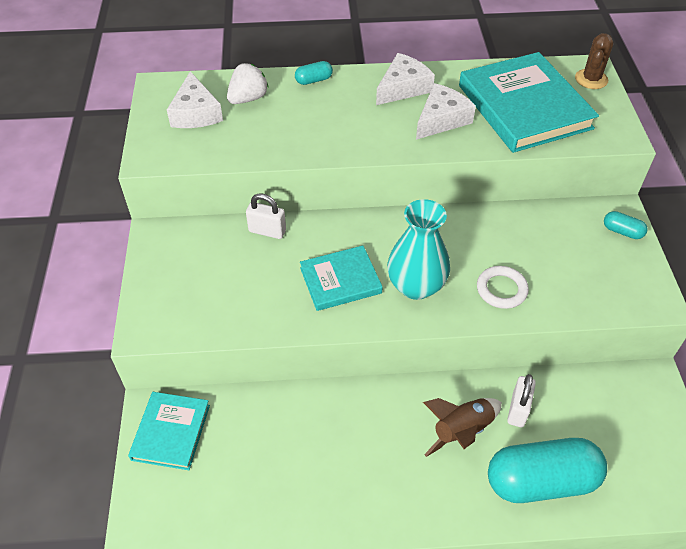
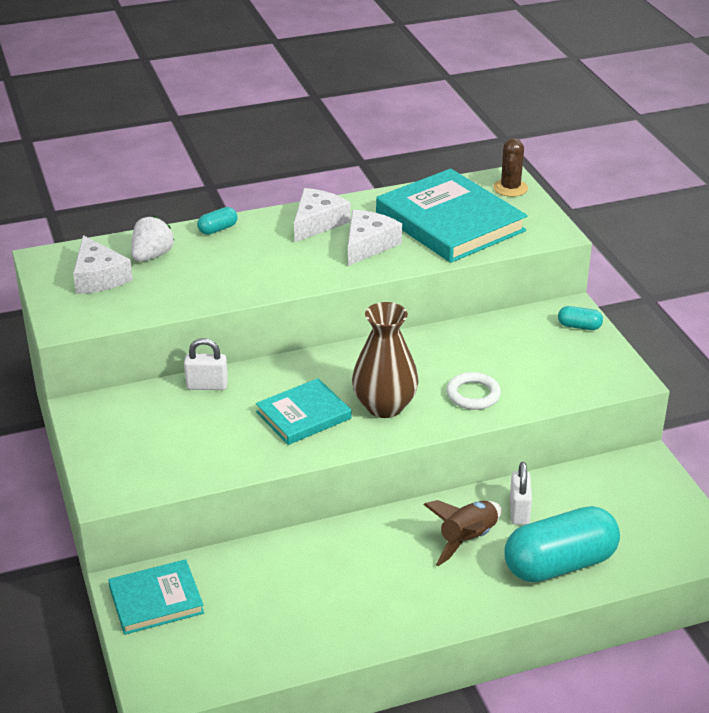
camera: 15 degrees left, 15 degrees down
turquoise book [128,392,210,470] -> turquoise book turned 75 degrees clockwise [108,559,204,635]
turquoise vase [387,199,450,300] -> brown vase [352,302,419,418]

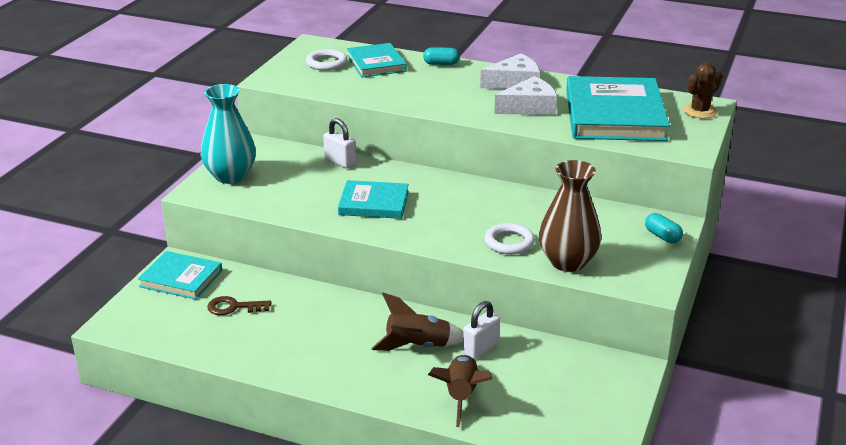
camera: 40 degrees right, 5 degrees down
white cheese [73,235,133,294] -> white ring [306,49,347,71]
white strawberry [131,216,175,262] -> turquoise book [347,43,407,78]
brown vase [352,302,419,418] -> brown vase moved to [539,160,602,272]
turquoise capsule [504,506,620,582] -> brown rocket [428,355,492,427]
none -> turquoise vase [201,84,256,184]
none -> brown key [207,296,271,315]

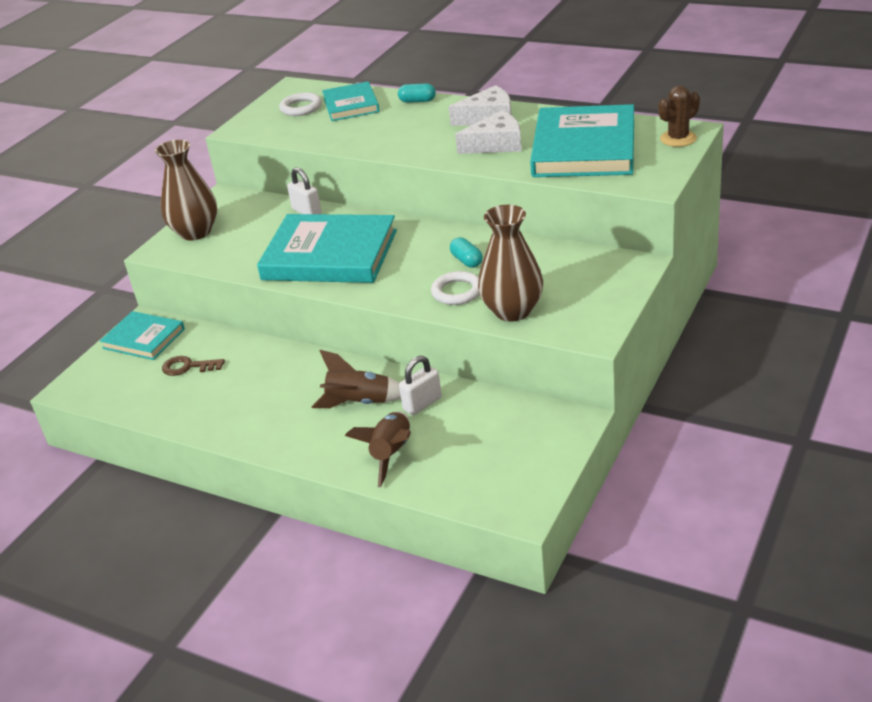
camera: 10 degrees right, 5 degrees up
turquoise vase [201,84,256,184] -> brown vase [155,139,217,240]
turquoise book [338,180,409,219] -> turquoise book [257,214,397,283], size x1.78
turquoise capsule [645,213,683,243] -> turquoise capsule moved to [450,237,483,268]

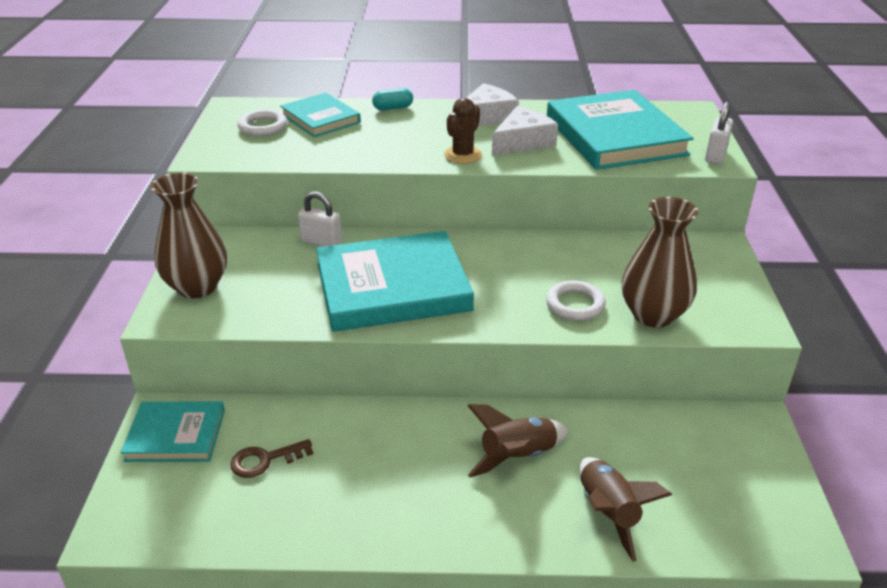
camera: 30 degrees left, 0 degrees up
white padlock [399,356,442,415] -> white padlock moved to [705,102,733,164]
turquoise capsule [450,237,483,268] -> none
brown cactus [658,85,700,147] -> brown cactus moved to [444,98,482,164]

